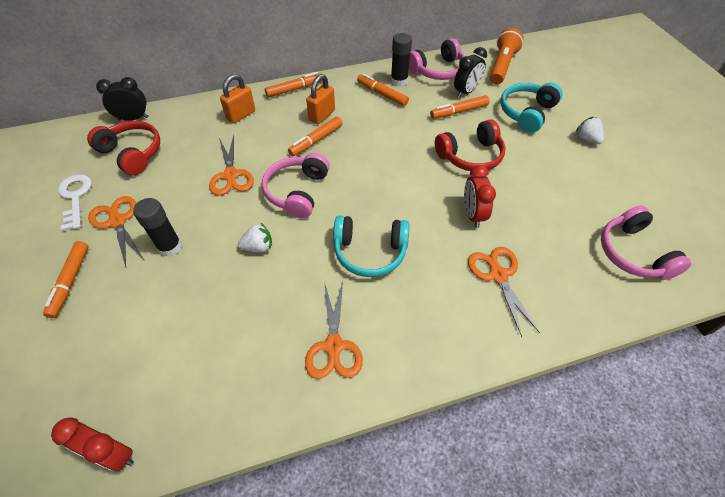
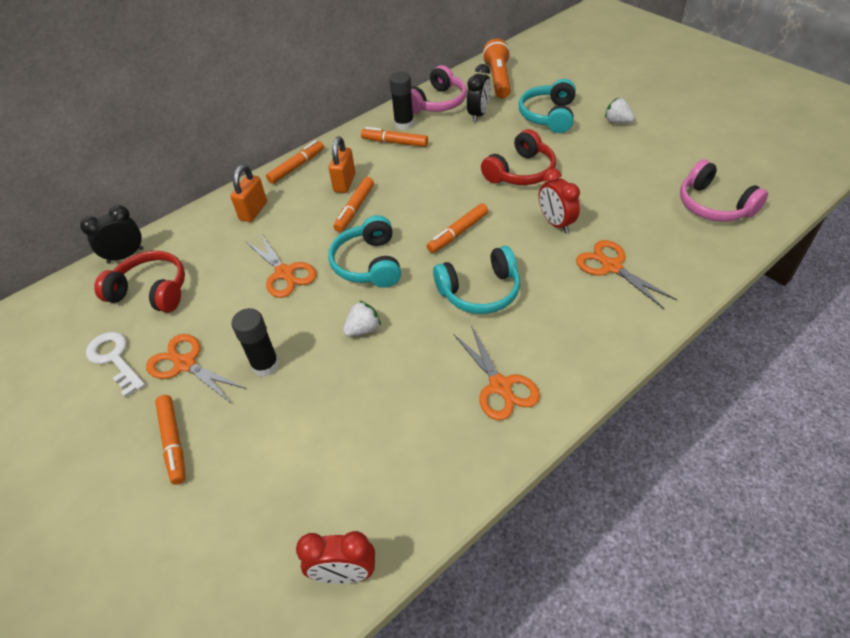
camera: 20 degrees left, 5 degrees down
pink headphones [262,153,330,218] -> turquoise headphones [328,215,401,288]
orange marker [430,95,490,119] -> orange marker moved to [427,203,488,253]

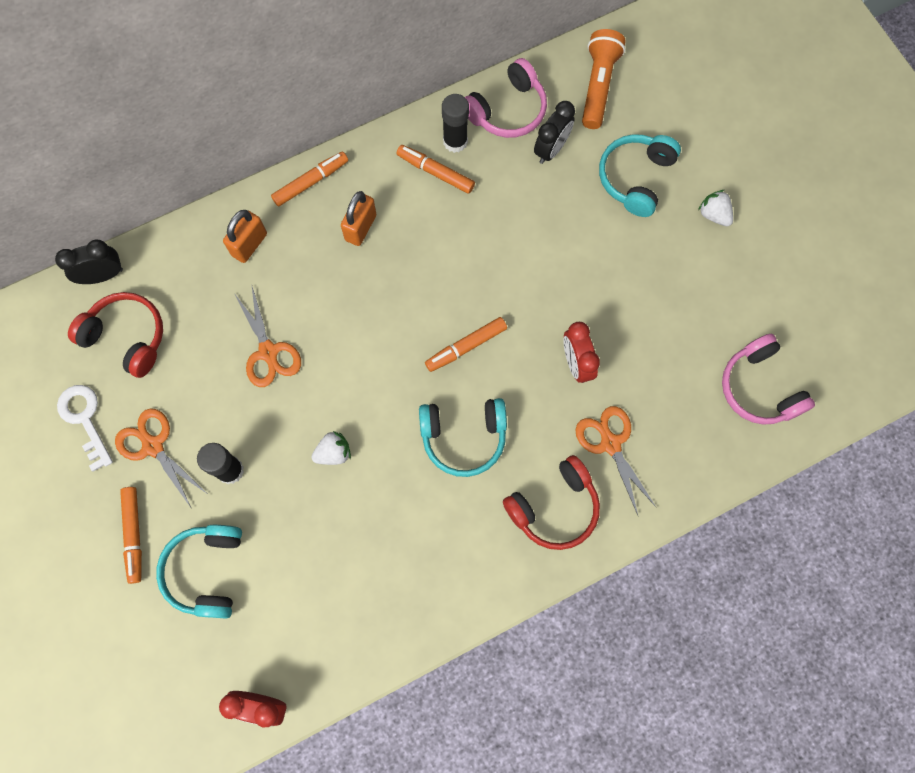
camera: 10 degrees right, 25 degrees up
turquoise headphones [328,215,401,288] -> turquoise headphones moved to [156,525,242,619]
orange marker [334,177,374,232] -> none
orange scissors [453,325,540,420] -> none
red headphones [481,129,556,185] -> red headphones moved to [503,455,600,550]

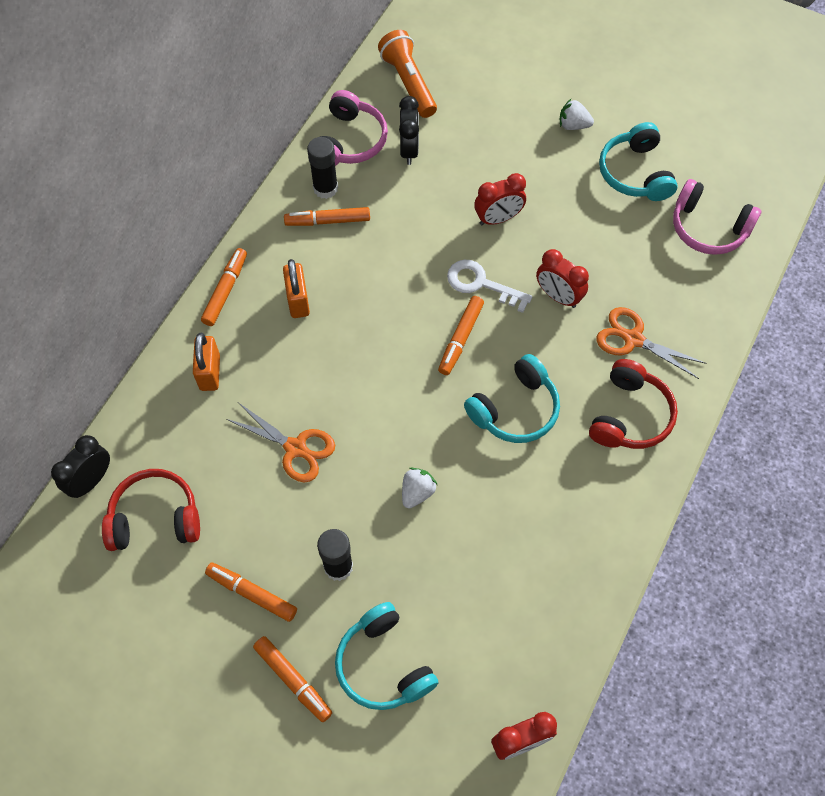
camera: 35 degrees left, 10 degrees down
white key [57,385,113,472] -> white key moved to [447,260,532,313]
orange scissors [115,408,206,509] -> orange marker [205,562,297,622]
turquoise headphones [599,134,681,217] -> turquoise headphones moved to [599,122,678,201]
none -> red clock [474,173,526,225]

